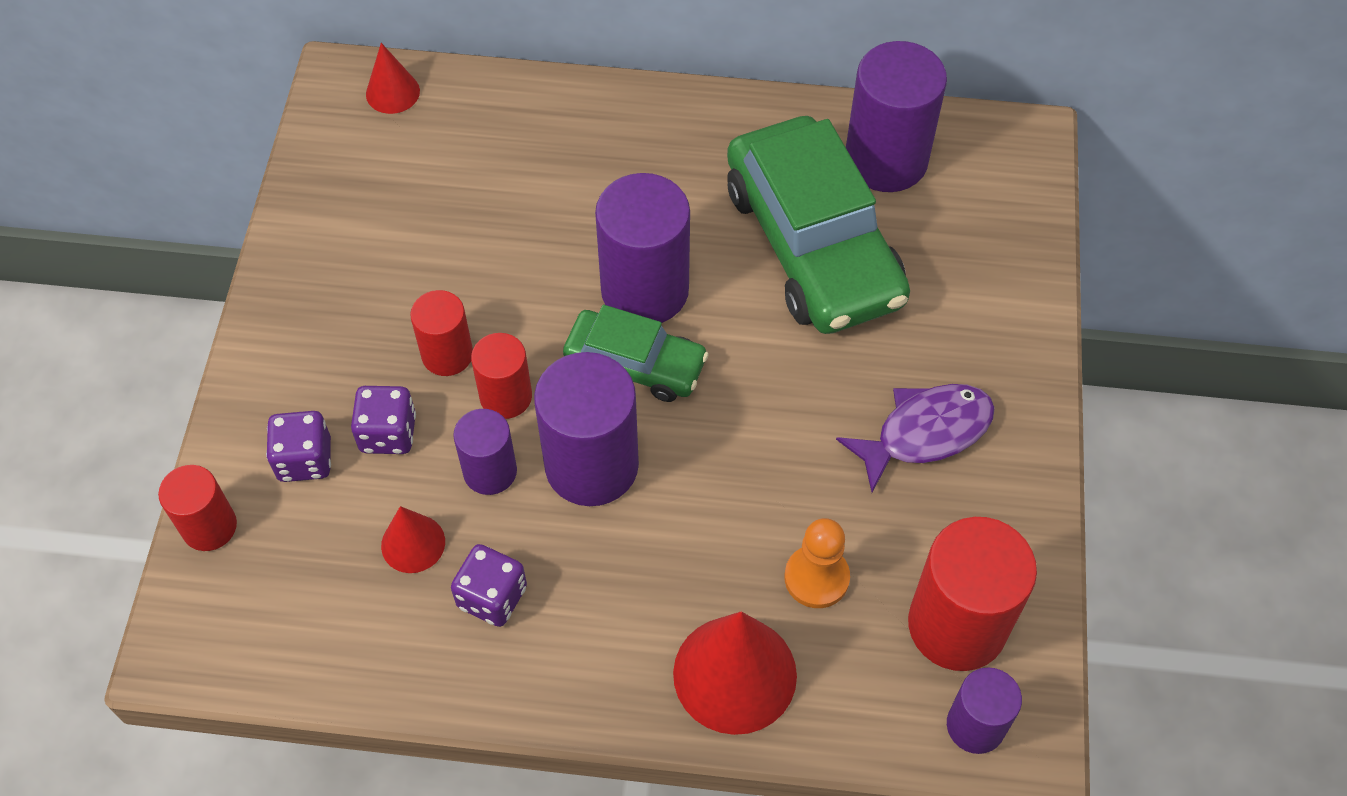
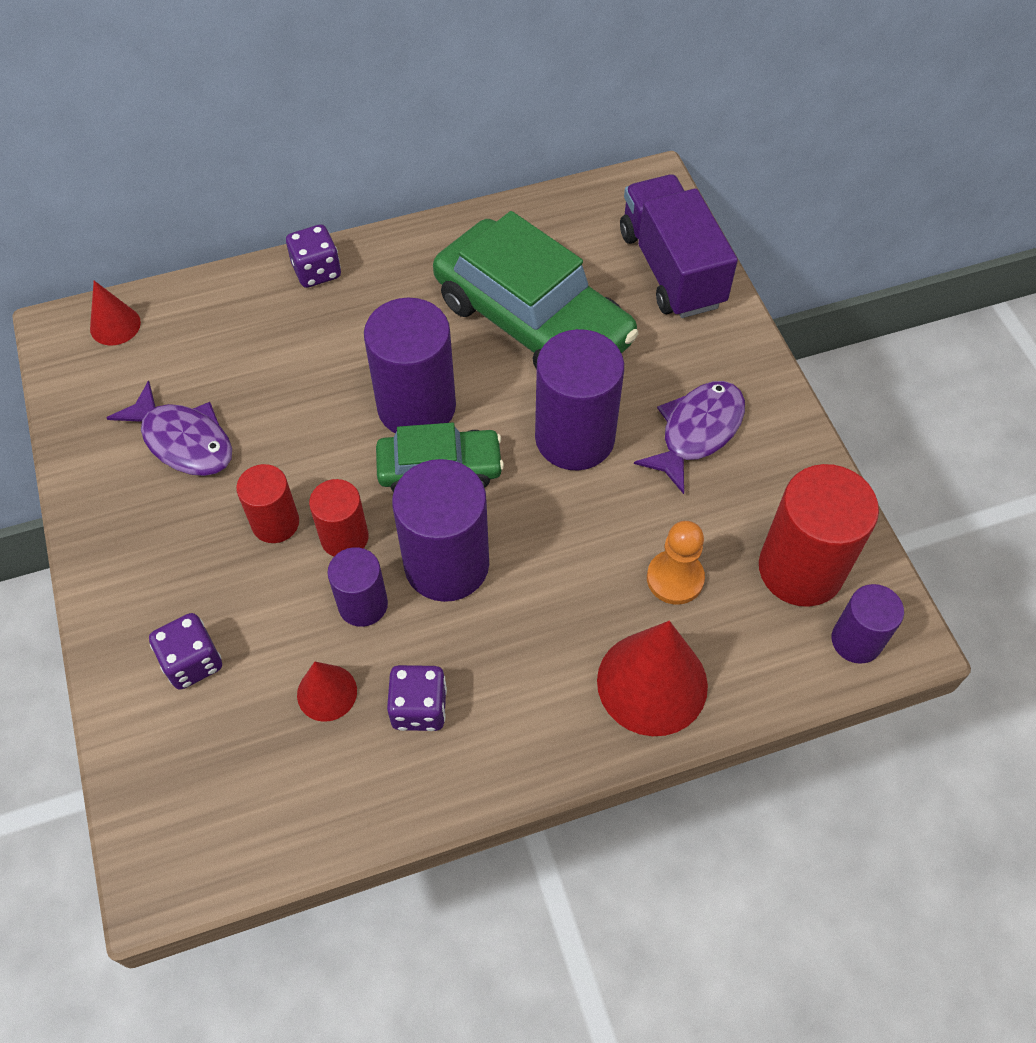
camera: 25 degrees left, 0 degrees up
red cylinder [158,465,237,551] -> none
purple dice [351,386,416,454] -> purple dice moved to [286,224,341,288]
purple cylinder [846,41,947,192] -> purple cylinder moved to [535,329,624,470]
none -> purple fish [107,380,232,476]
none -> purple truck [620,174,738,318]

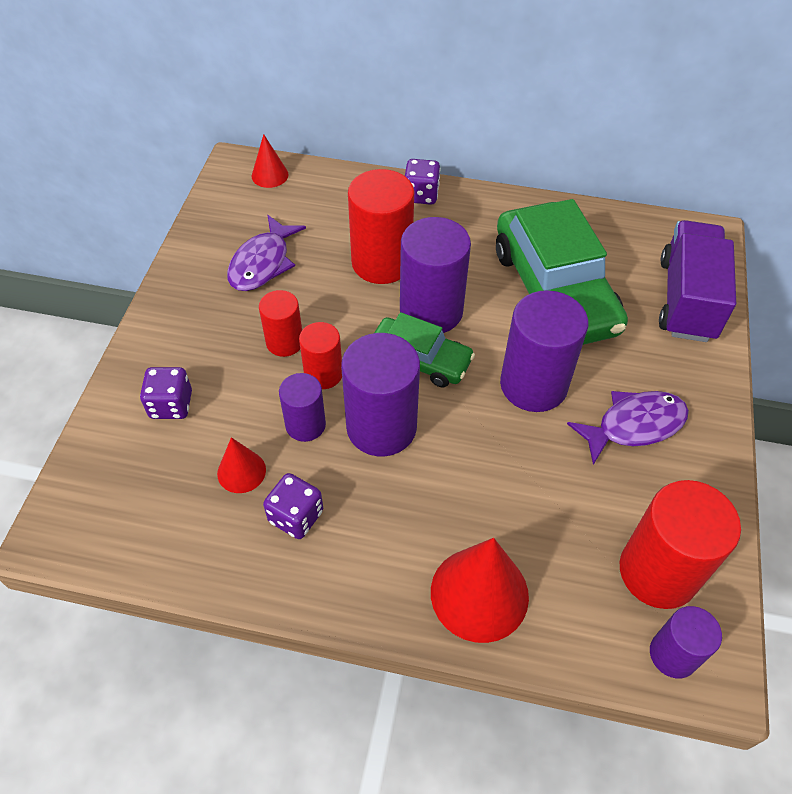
camera: 30 degrees right, 5 degrees down
purple fish [107,380,232,476] -> purple fish turned 45 degrees clockwise [227,215,306,291]
orange pawn [647,521,705,605] -> none
none -> red cylinder [348,169,414,284]

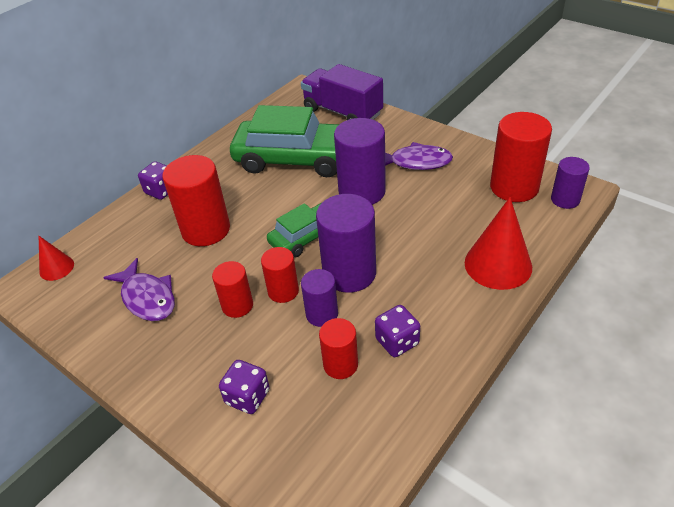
camera: 60 degrees left, 10 degrees down
red cone [217,437,266,493] -> red cylinder [319,318,358,379]
purple cylinder [400,217,471,333] -> none
purple fish [567,391,689,465] -> purple fish turned 90 degrees clockwise [385,142,453,170]

